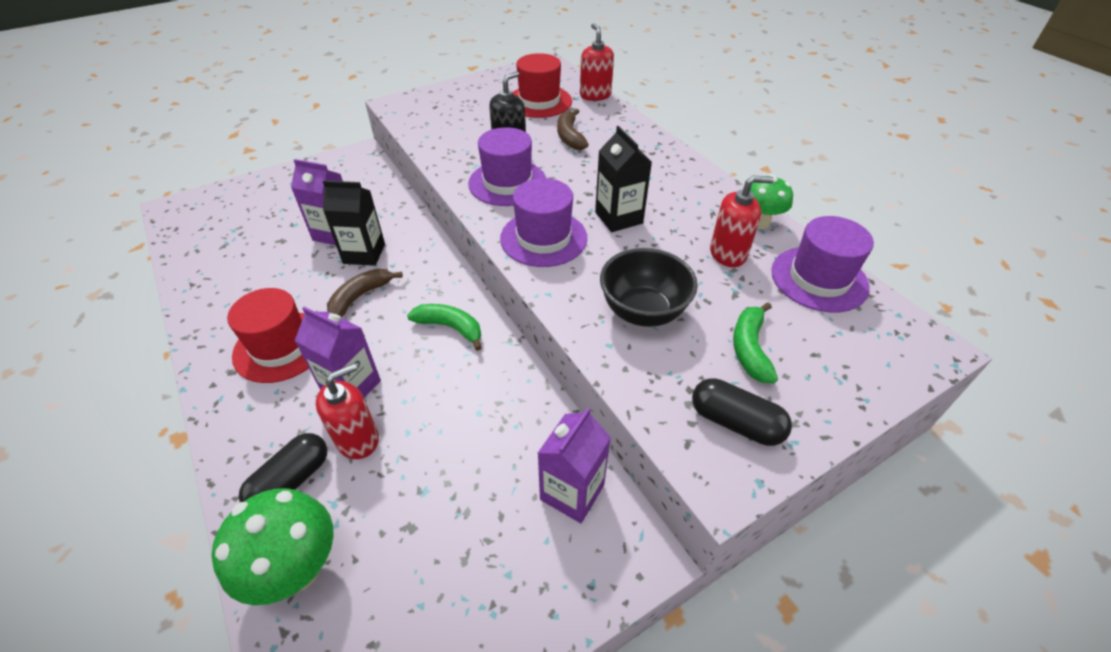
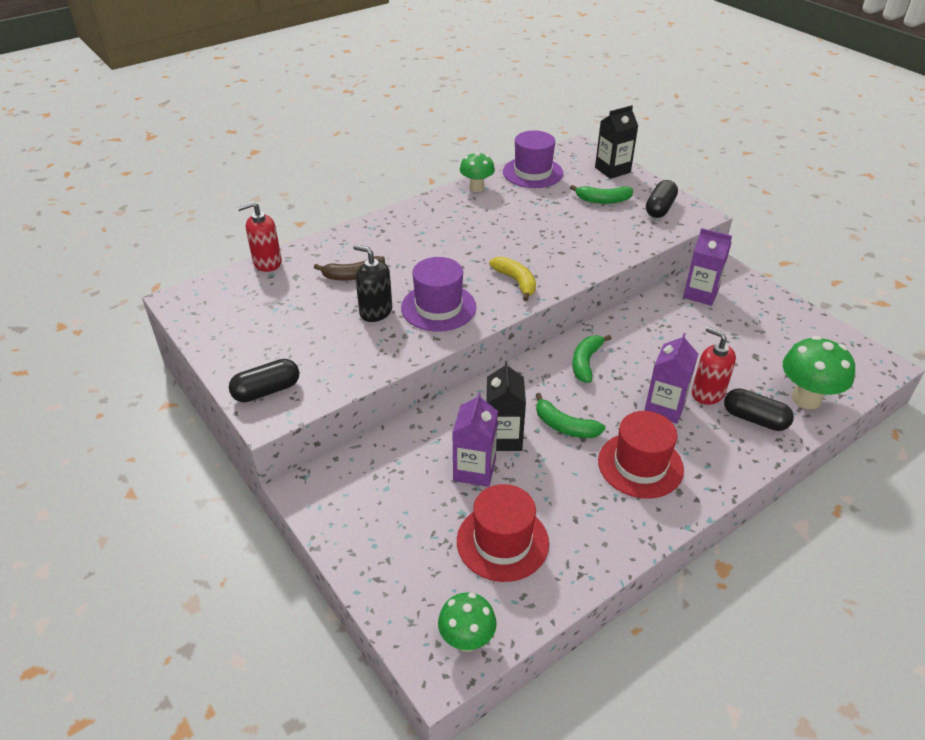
camera: 95 degrees left, 5 degrees down
brown banana [327,269,403,317] -> green banana [536,393,605,438]
purple hat [500,178,587,267] -> yellow banana [489,257,536,301]
red hat [513,53,572,118] -> red hat moved to [457,484,549,582]
black carton [595,126,652,232] -> black carton moved to [595,105,638,179]
black bowl [600,248,698,327] -> none
red soap dispenser [710,175,774,267] -> none
none -> black capsule [229,359,299,402]
none -> green mushroom [438,592,497,652]

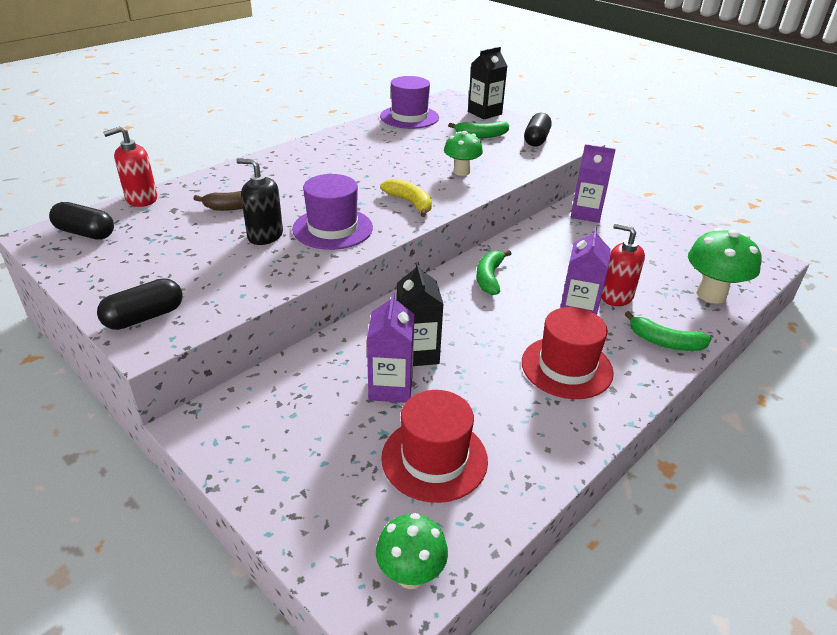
camera: 10 degrees left, 5 degrees down
green mushroom [460,152,495,192] -> green mushroom moved to [444,131,483,176]
green banana [536,393,605,438] -> green banana moved to [625,311,712,351]
black capsule [724,388,794,431] -> black capsule moved to [49,202,114,240]

